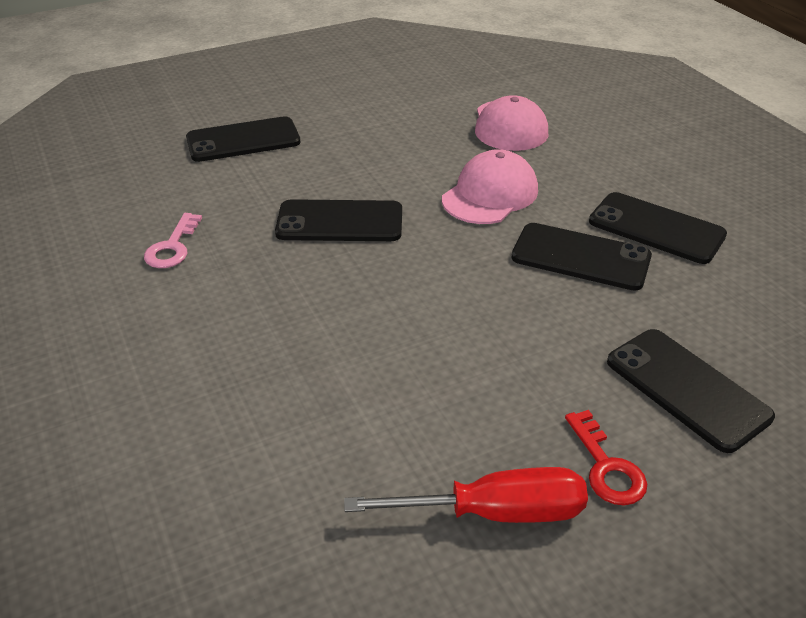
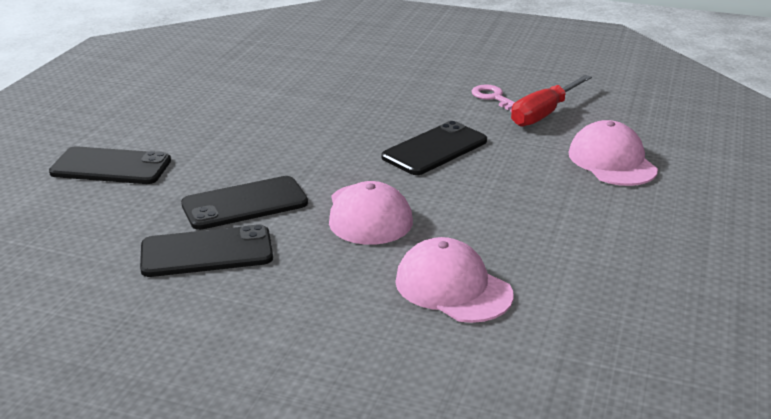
camera: 135 degrees right, 10 degrees down
black phone [186,116,301,162] -> pink cap [568,120,658,186]
red screwdriver [344,467,588,523] -> red screwdriver moved to [511,75,592,127]
red key [565,410,647,505] -> none

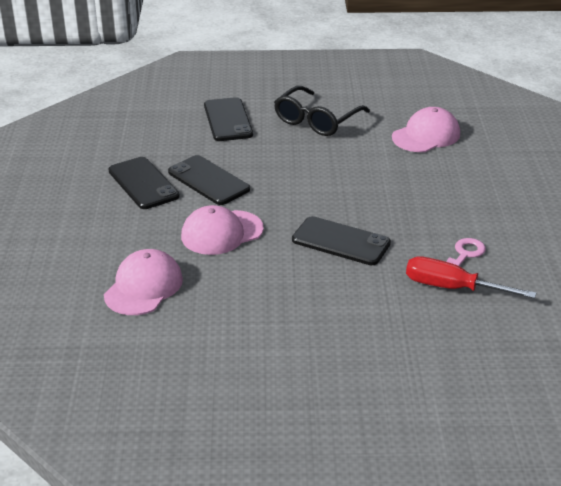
camera: 70 degrees right, 5 degrees up
pink cap [568,120,658,186] -> pink cap moved to [392,107,460,152]
none -> black glasses [274,86,370,136]

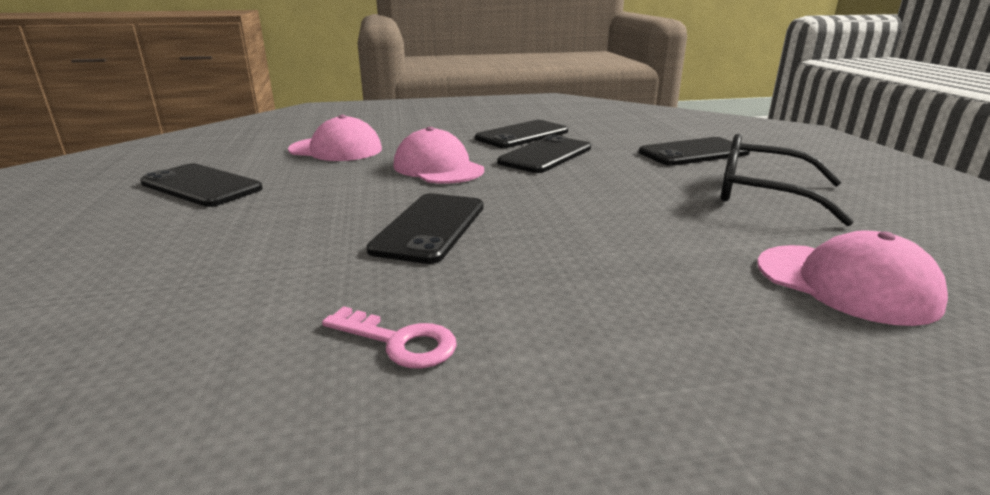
camera: 80 degrees right, 10 degrees down
red screwdriver [406,256,536,299] -> none
none -> black phone [140,163,263,207]

